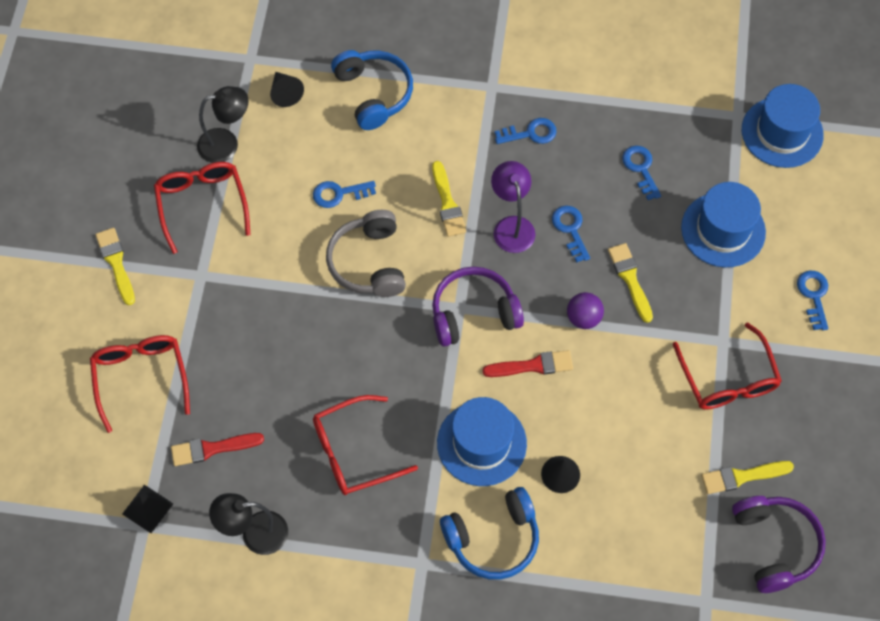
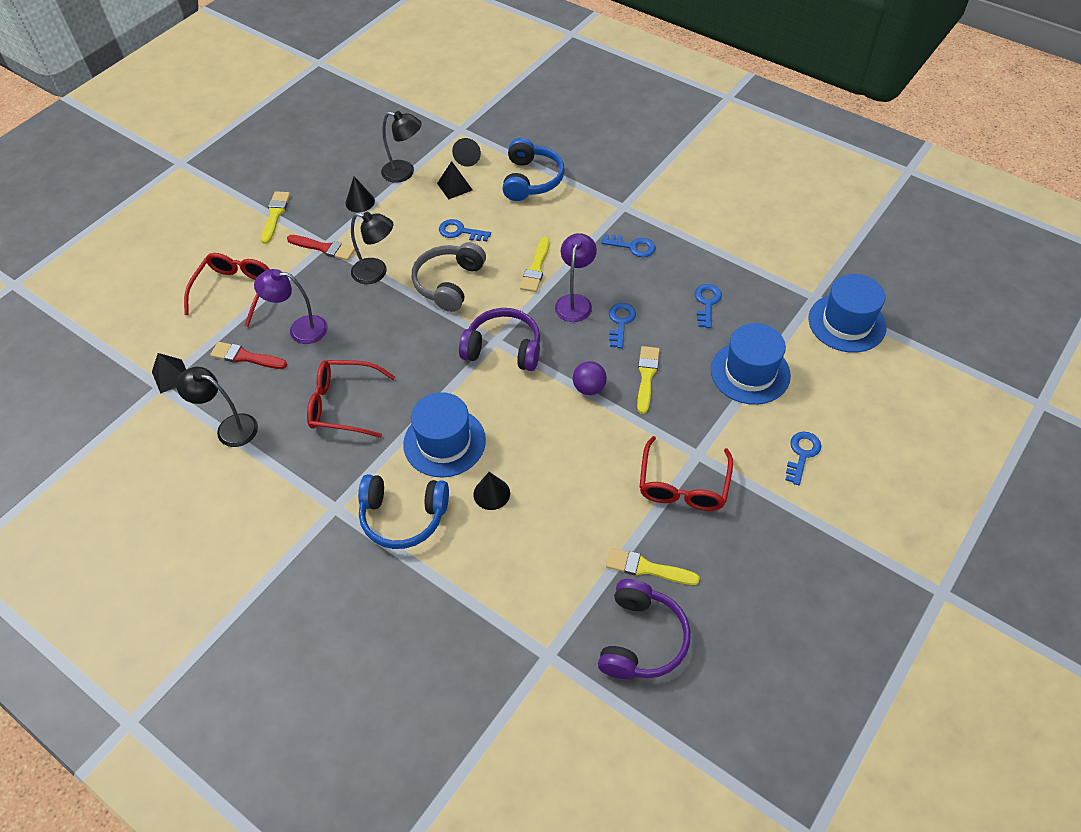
camera: 30 degrees right, 10 degrees down
red glasses [154,162,250,254] -> black cone [346,176,375,213]
red brush [482,350,573,377] -> red brush moved to [287,235,355,261]
none -> purple lamp [254,269,328,344]
none -> black lamp [351,212,393,284]
none -> black pyramid [437,161,472,200]

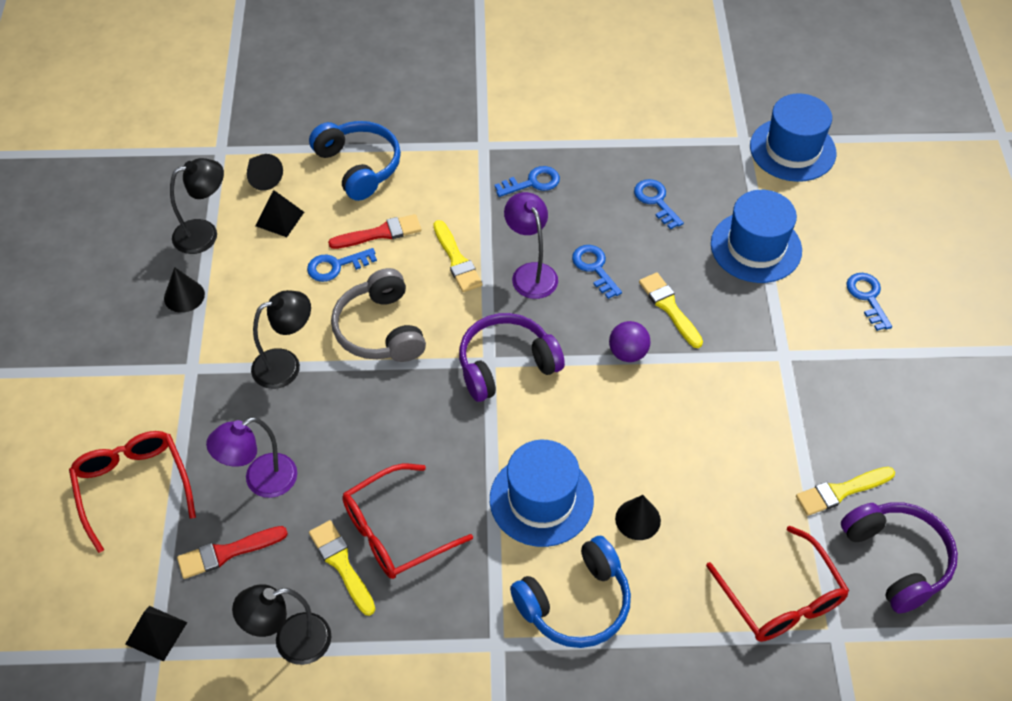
camera: 40 degrees left, 0 degrees up
yellow brush [261,191,290,244] -> yellow brush moved to [309,520,375,616]
red brush [287,235,355,261] -> red brush moved to [328,214,421,249]
red glasses [639,436,733,511] -> red glasses moved to [706,525,849,642]

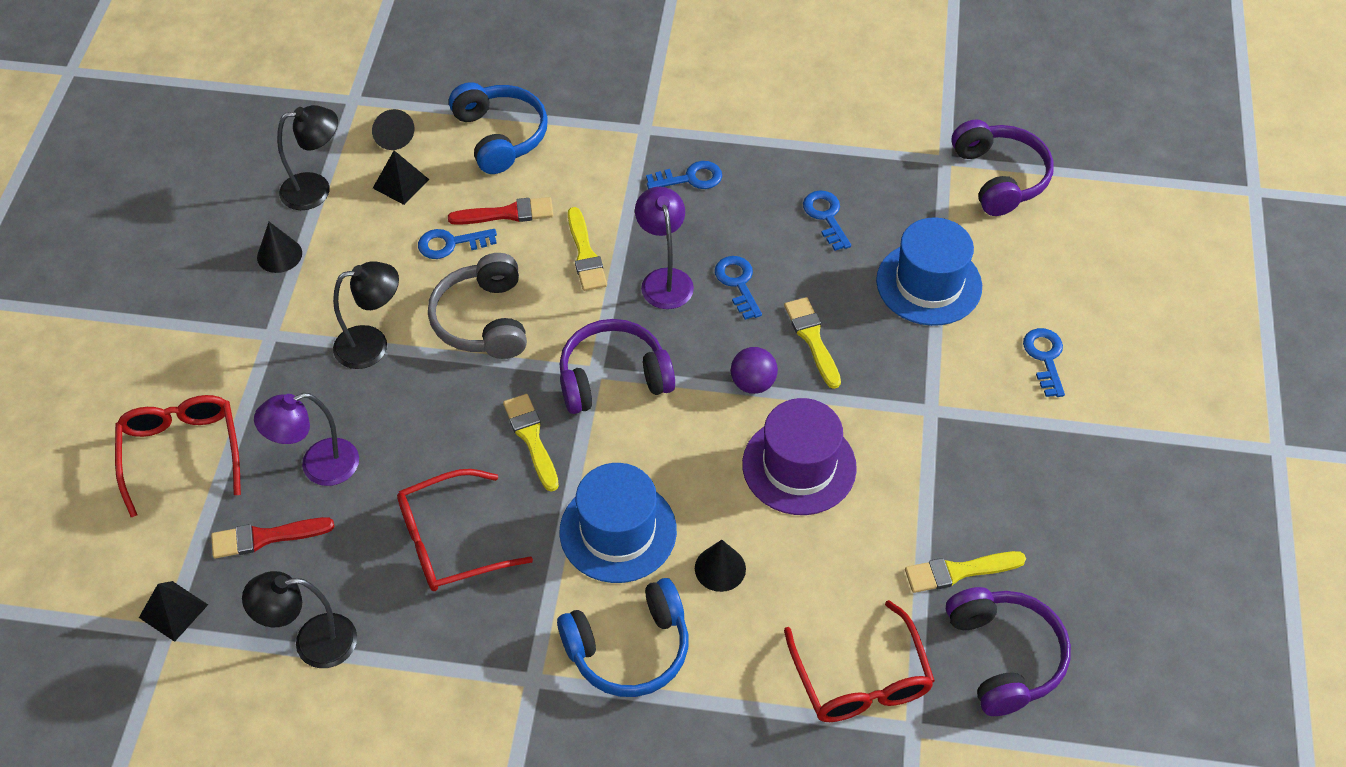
camera: 10 degrees right, 0 degrees up
yellow brush [309,520,375,616] -> yellow brush moved to [503,394,559,492]
blue hat [750,93,836,182] -> purple headphones [952,119,1054,216]
none -> purple hat [742,398,857,515]

